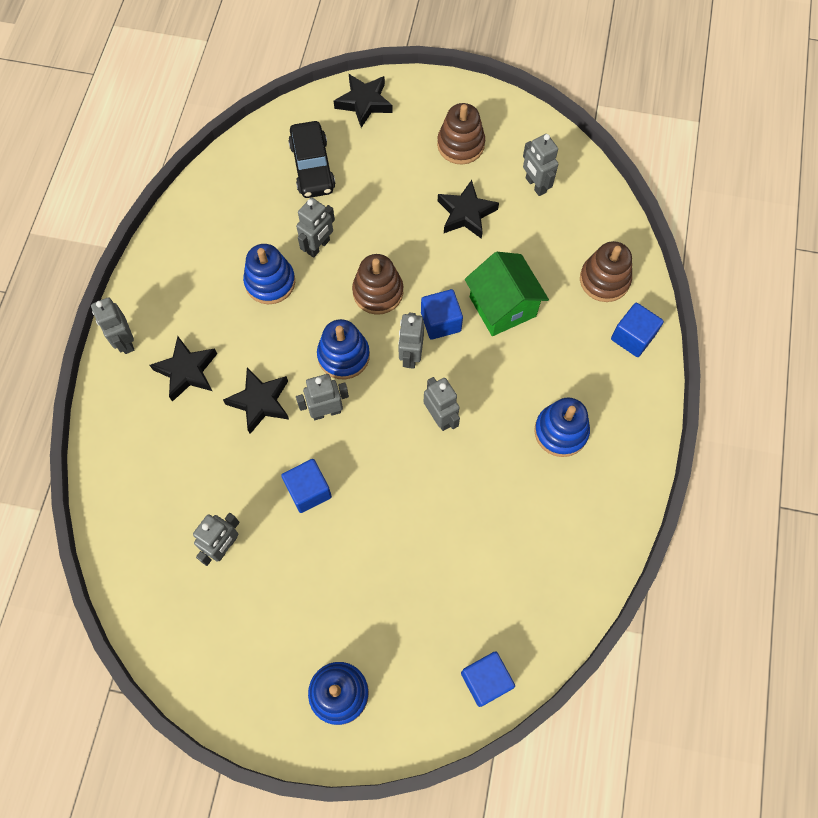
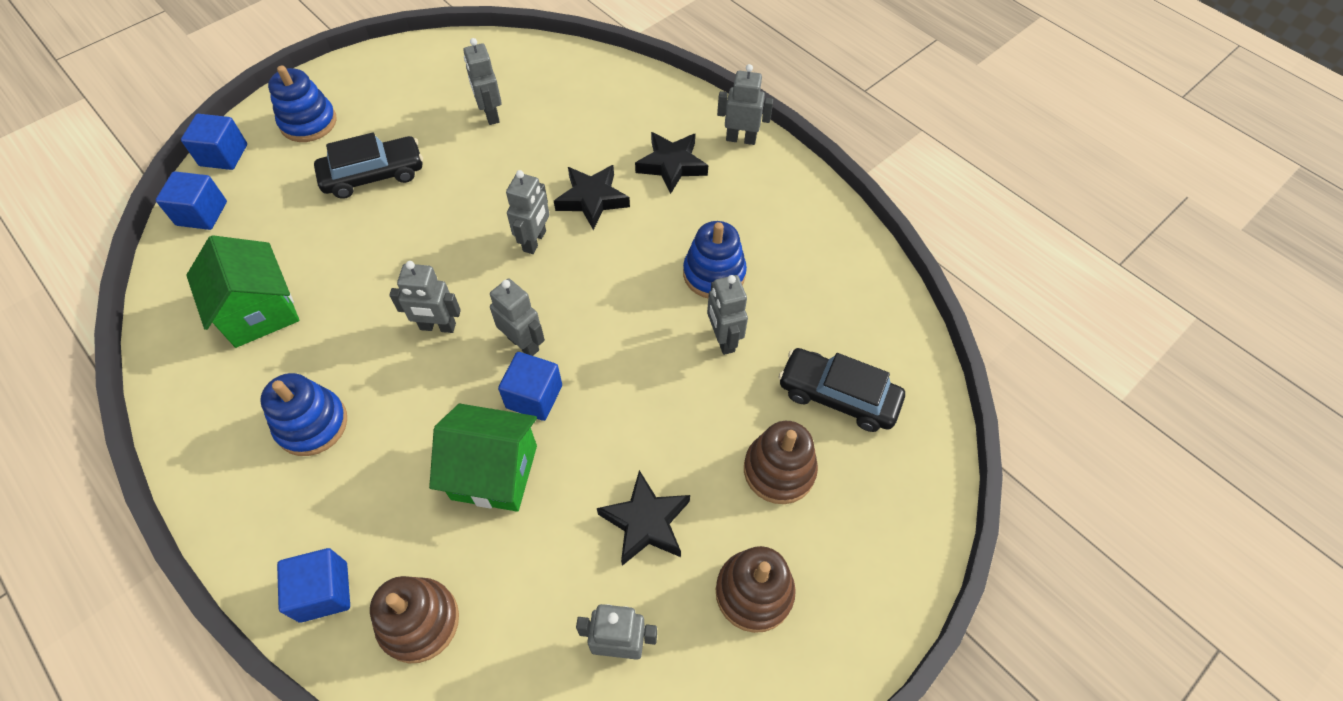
camera: 125 degrees right, 10 degrees down
blue cube [281,459,332,513] -> blue cube moved to [181,114,247,170]
blue stacking toy [317,319,370,379] -> none
black star [334,74,393,128] -> none
brown stacking toy [352,254,403,315] -> brown stacking toy moved to [744,421,818,504]
none -> green house [186,235,299,348]
none -> black car [314,133,423,199]

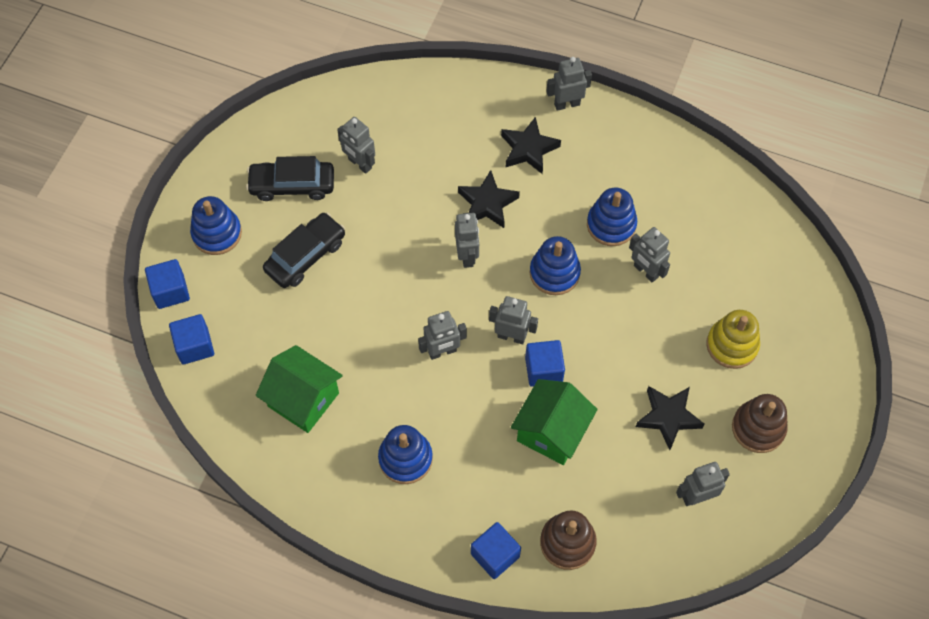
camera: 25 degrees left, 5 degrees up
green house [429,404,537,512] -> green house turned 45 degrees counterclockwise [511,379,598,465]
brown stacking toy [744,421,818,504] -> yellow stacking toy [706,310,760,369]
black car [778,348,905,432] -> black car moved to [246,156,334,201]
none -> blue stacking toy [530,236,581,295]

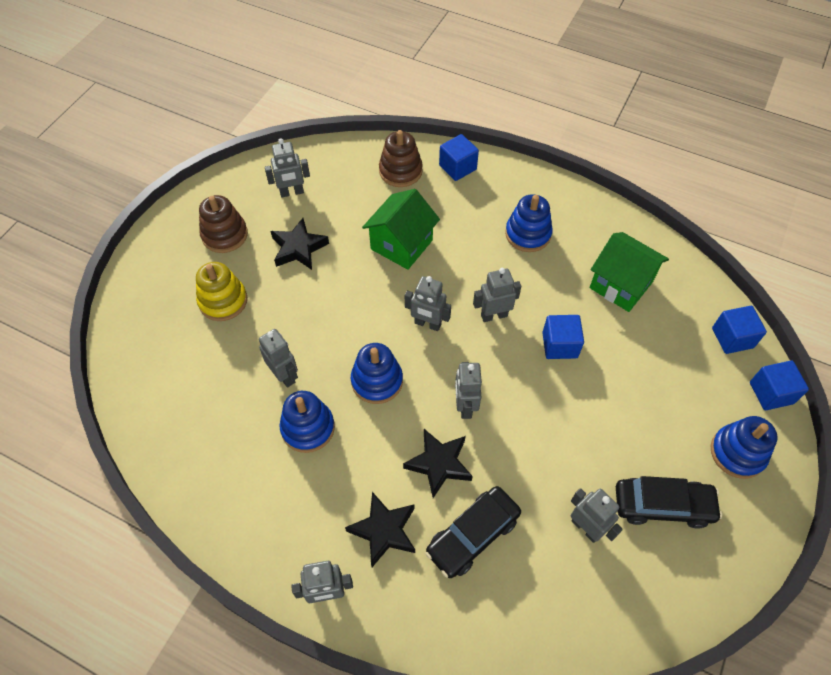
camera: 175 degrees left, 5 degrees down
black car [263,212,345,288] -> black car moved to [425,486,521,578]
blue cube [525,340,565,387] -> blue cube moved to [542,315,584,359]

